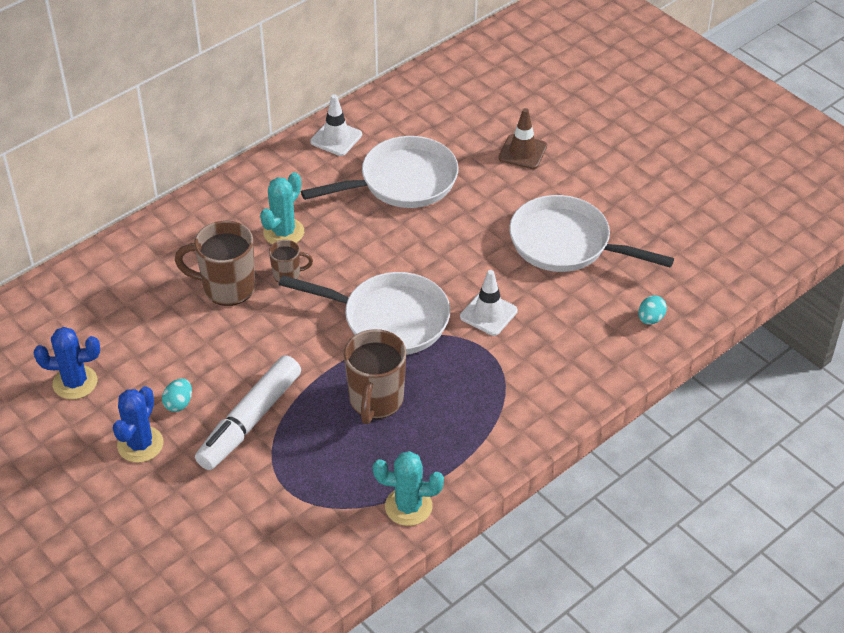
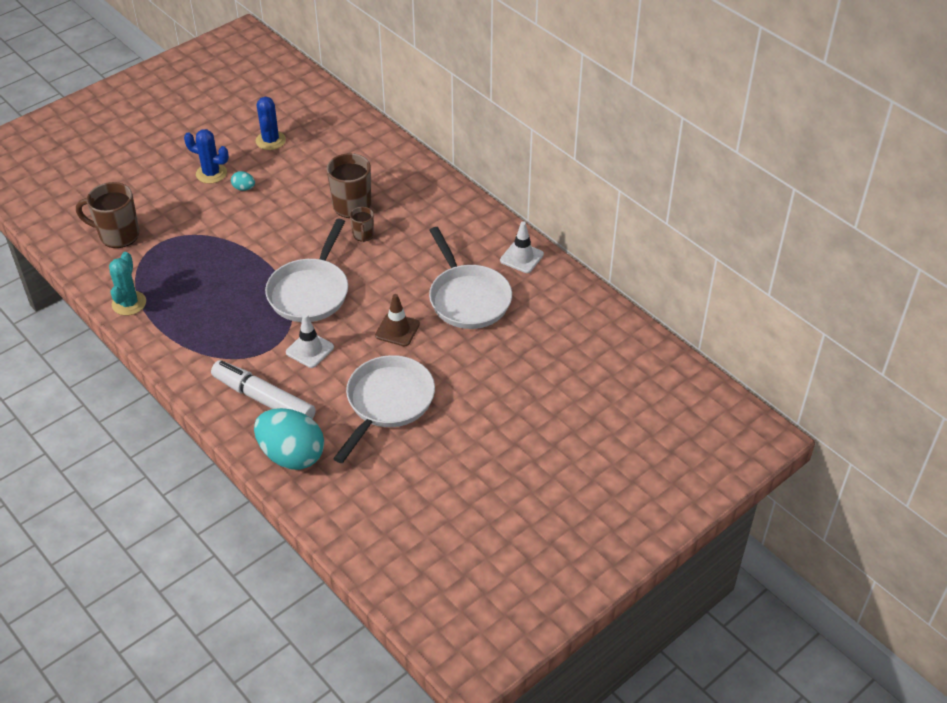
camera: 90 degrees right, 0 degrees up
white marker [195,355,301,470] -> white marker moved to [211,360,316,419]
turquoise cactus [260,172,304,244] -> none
brown mug [344,329,407,424] -> brown mug moved to [76,182,139,248]
brown traffic cone [499,108,547,169] -> brown traffic cone moved to [375,294,420,346]
turquoise egg [638,295,667,325] -> turquoise egg [254,408,324,470], size x2.43

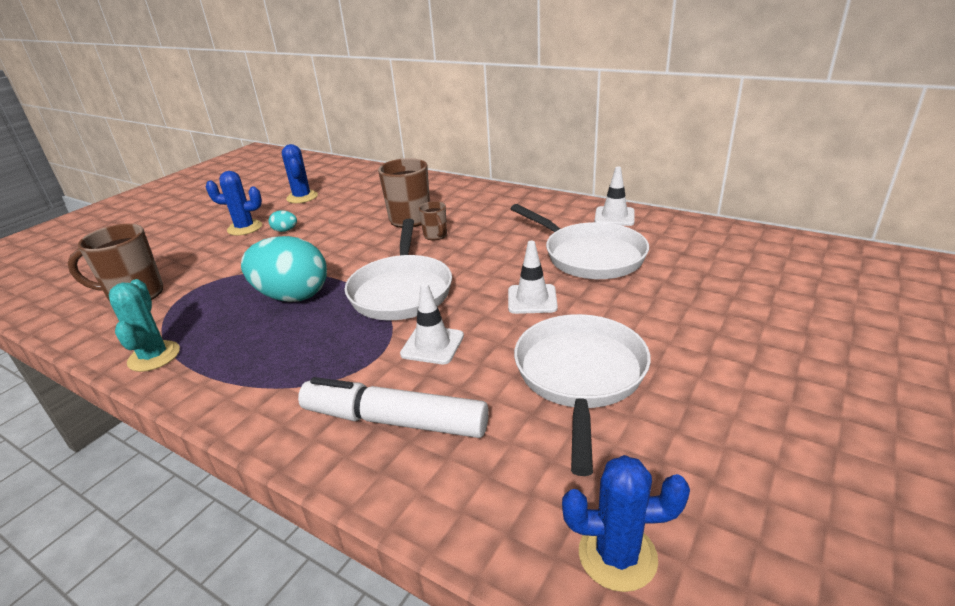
camera: 15 degrees left, 15 degrees down
turquoise egg [254,408,324,470] -> turquoise egg moved to [241,236,327,302]
brown traffic cone [375,294,420,346] -> white traffic cone [508,241,558,314]
none -> blue cactus [562,455,690,592]

